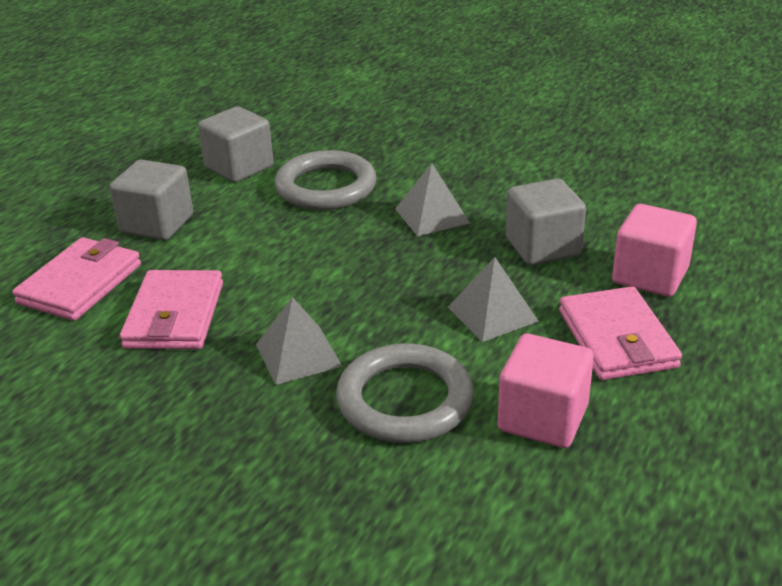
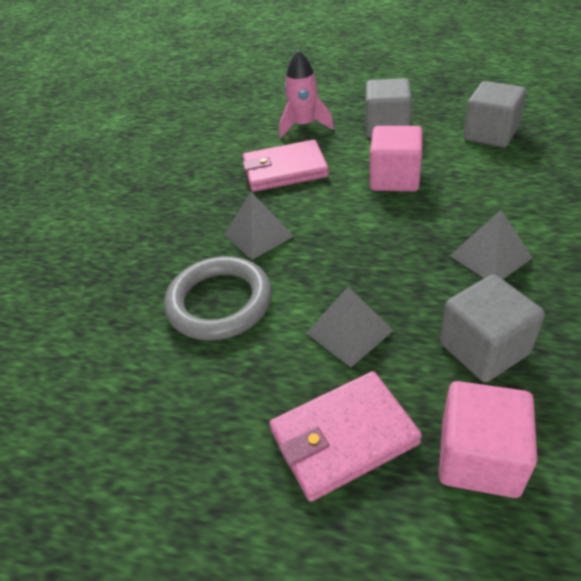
camera: 80 degrees right, 10 degrees up
pink wallet [12,237,141,321] -> pink rocket [279,50,334,138]
grey ring [275,150,377,210] -> none
pink cube [497,334,594,448] -> pink cube moved to [370,126,422,192]

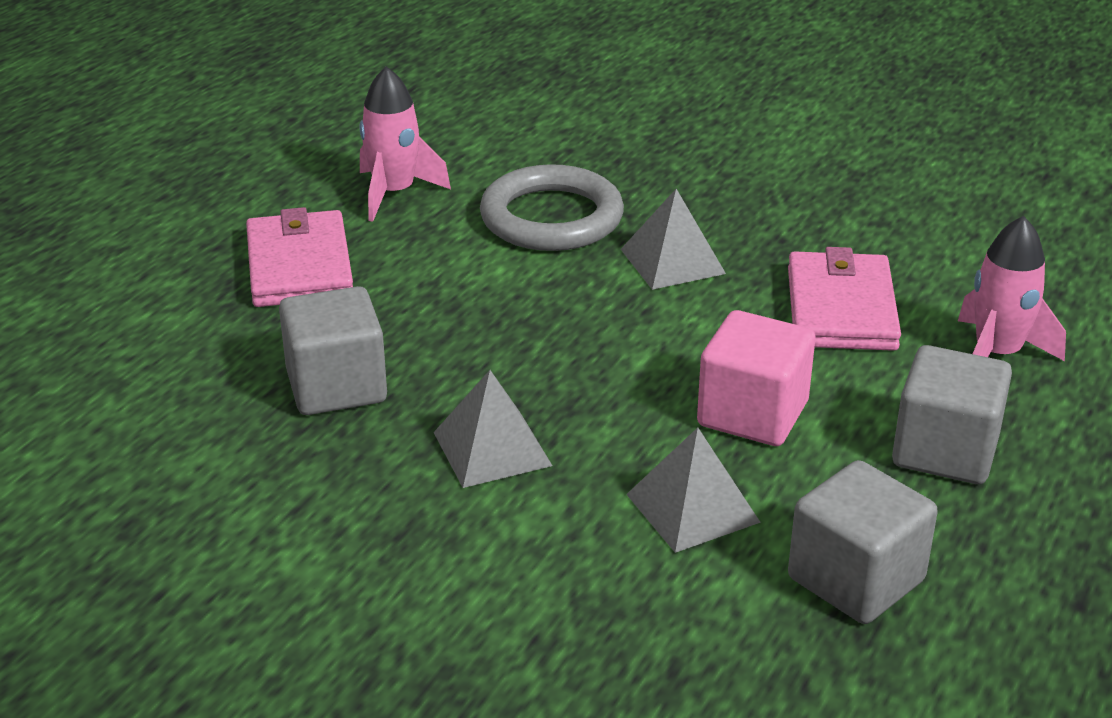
camera: 100 degrees right, 10 degrees down
grey pyramid [306,287,394,367] -> grey pyramid moved to [626,428,761,553]
pink cube [439,381,537,498] -> none
none -> pink rocket [360,66,451,222]

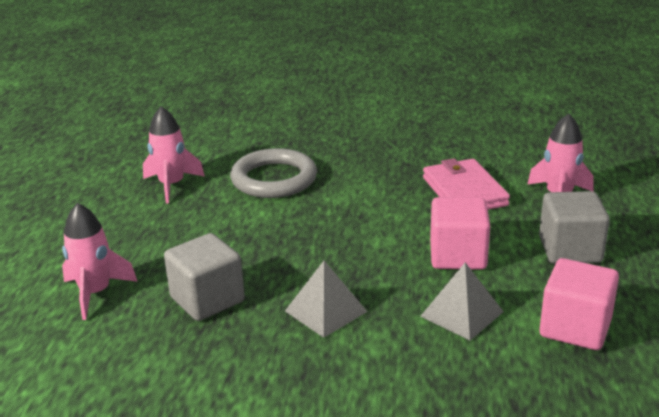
camera: 20 degrees left, 5 degrees down
pink wallet [246,207,353,307] -> none
grey pyramid [621,189,726,290] -> none
grey cube [788,460,938,624] -> pink cube [540,258,619,350]
none -> pink rocket [62,203,138,320]

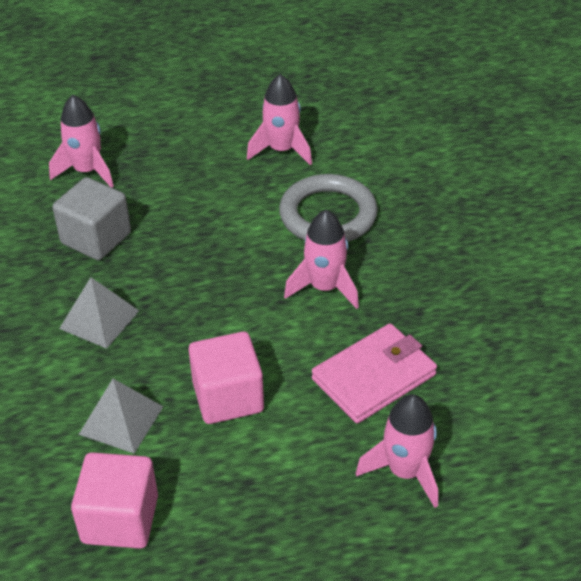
camera: 70 degrees right, 15 degrees up
grey cube [539,191,610,264] -> none
none -> pink rocket [284,210,359,309]

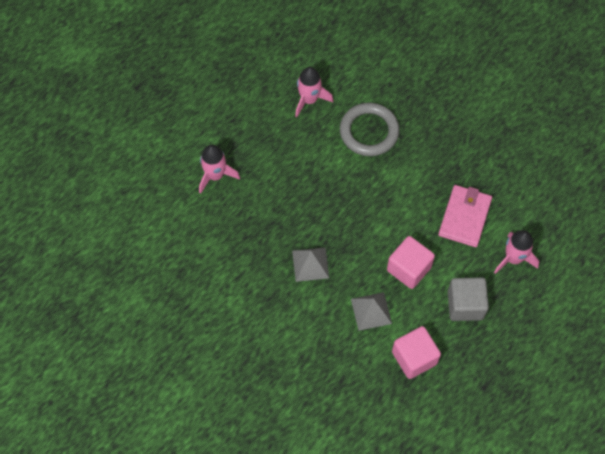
camera: 35 degrees left, 20 degrees up
grey cube [52,177,131,260] -> grey cube moved to [448,277,489,321]
pink rocket [284,210,359,309] -> none

